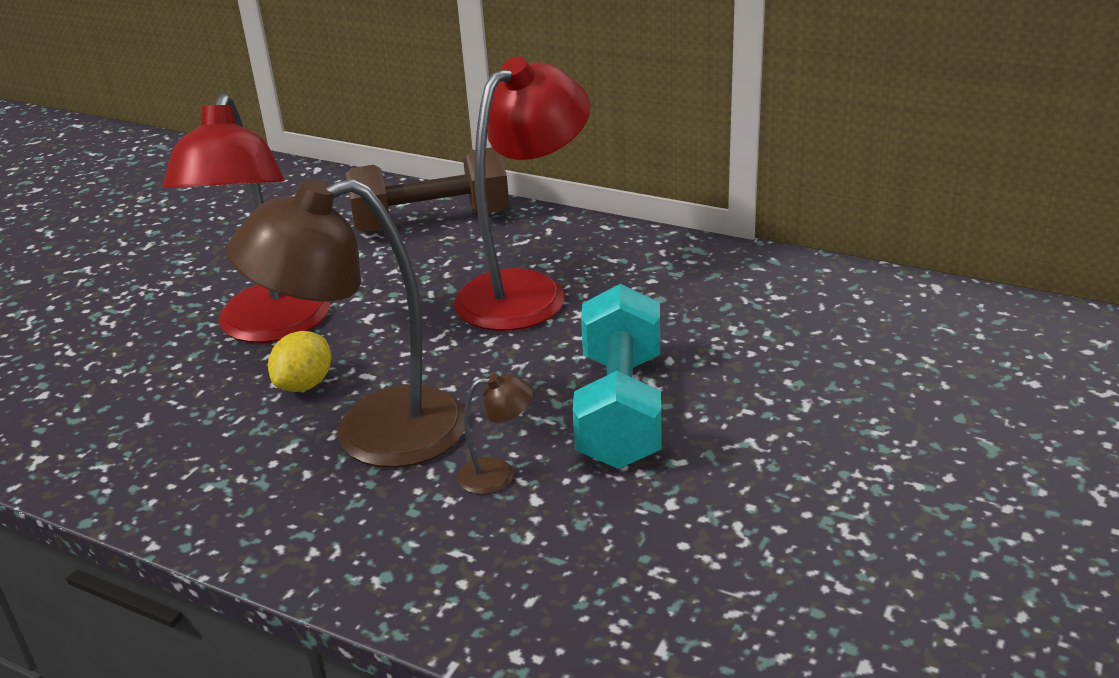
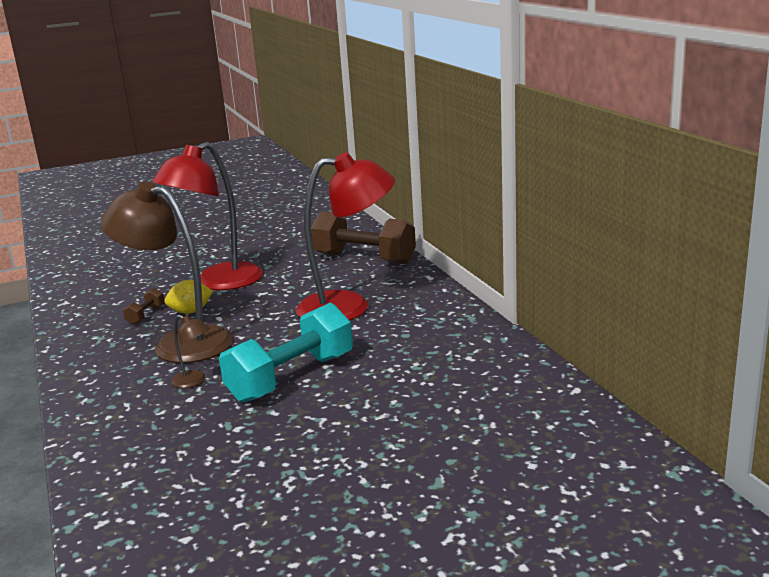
camera: 40 degrees right, 10 degrees down
none -> brown dumbbell [123,288,165,325]

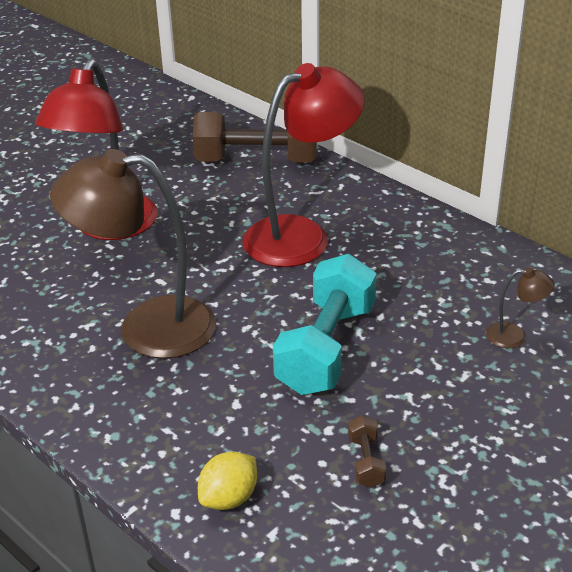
camera: 25 degrees left, 15 degrees up
brown dumbbell [123,288,165,325] -> brown dumbbell moved to [348,415,386,488]
yellow lemon [164,280,213,314] -> yellow lemon moved to [198,451,257,510]
brown lamp [171,315,210,388] -> brown lamp moved to [486,268,555,348]

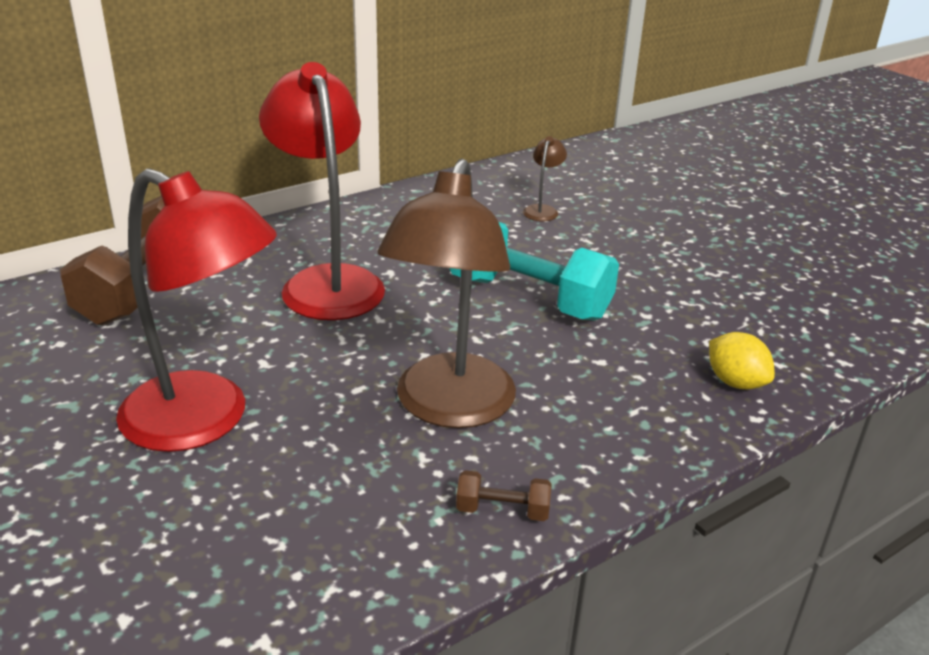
camera: 80 degrees left, 5 degrees down
brown dumbbell [348,415,386,488] -> brown dumbbell moved to [456,470,551,521]

